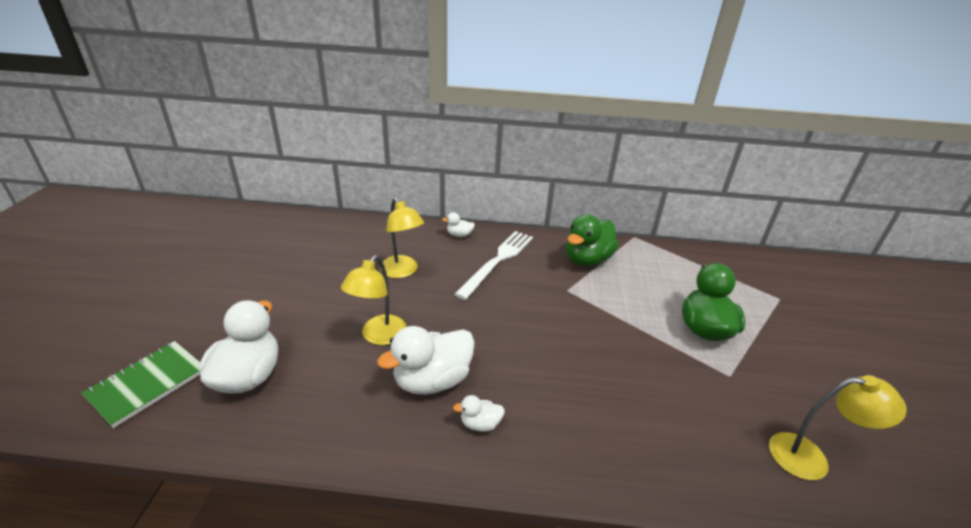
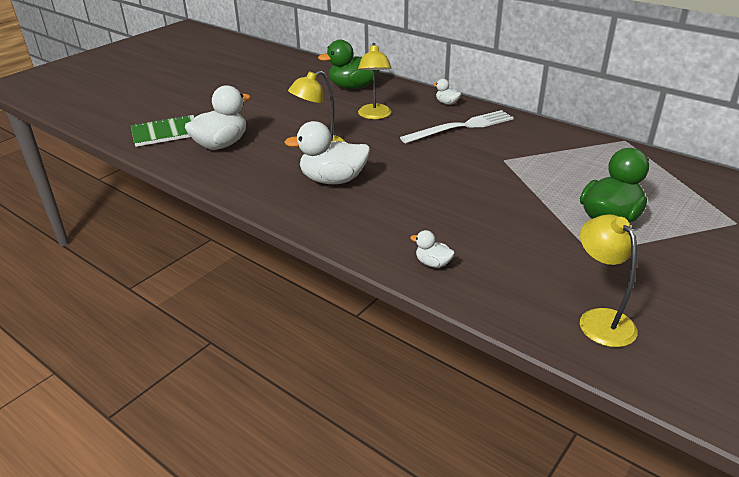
camera: 35 degrees right, 0 degrees up
white duck [453,395,505,432] -> white duck moved to [410,230,455,268]
green duck [566,214,619,266] -> green duck moved to [318,40,379,89]
yellow lamp [769,375,907,480] -> yellow lamp turned 150 degrees counterclockwise [580,214,637,347]

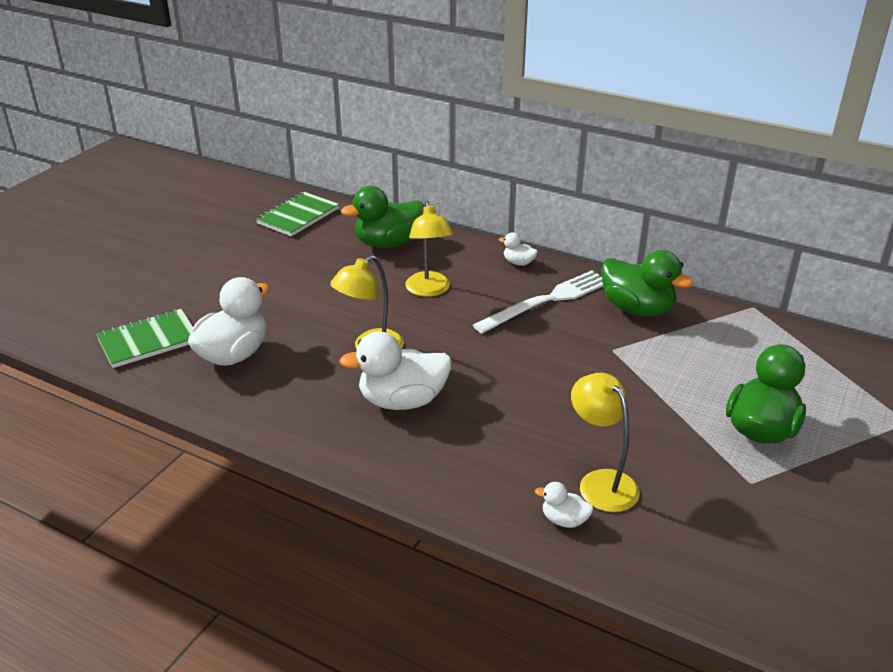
camera: 10 degrees left, 0 degrees up
yellow lamp [580,214,637,347] -> yellow lamp moved to [571,373,640,512]
none -> green notebook [256,192,339,236]
none -> green duck [601,250,693,317]

